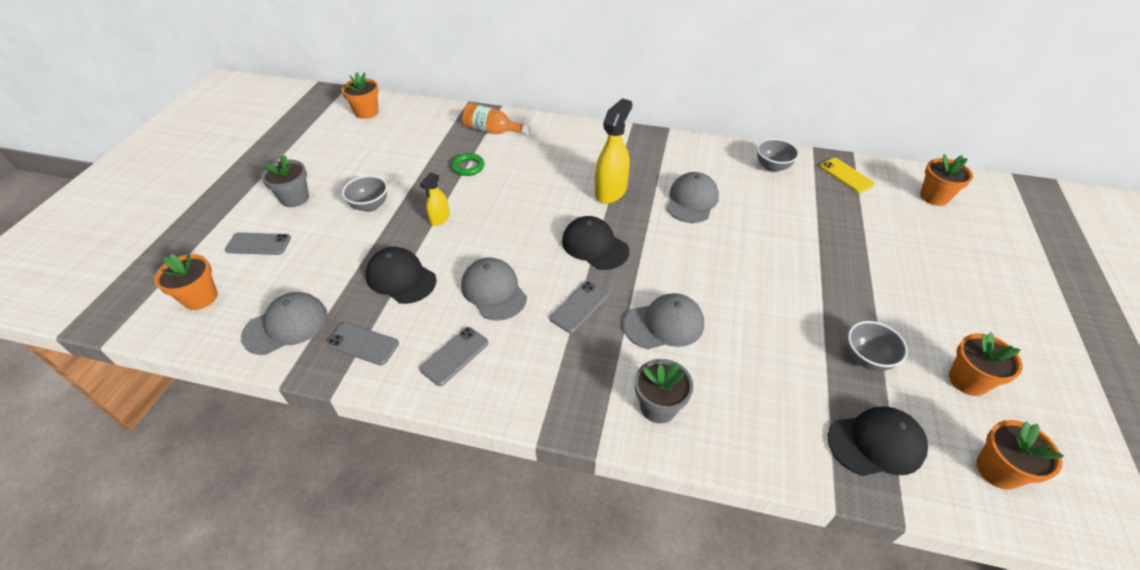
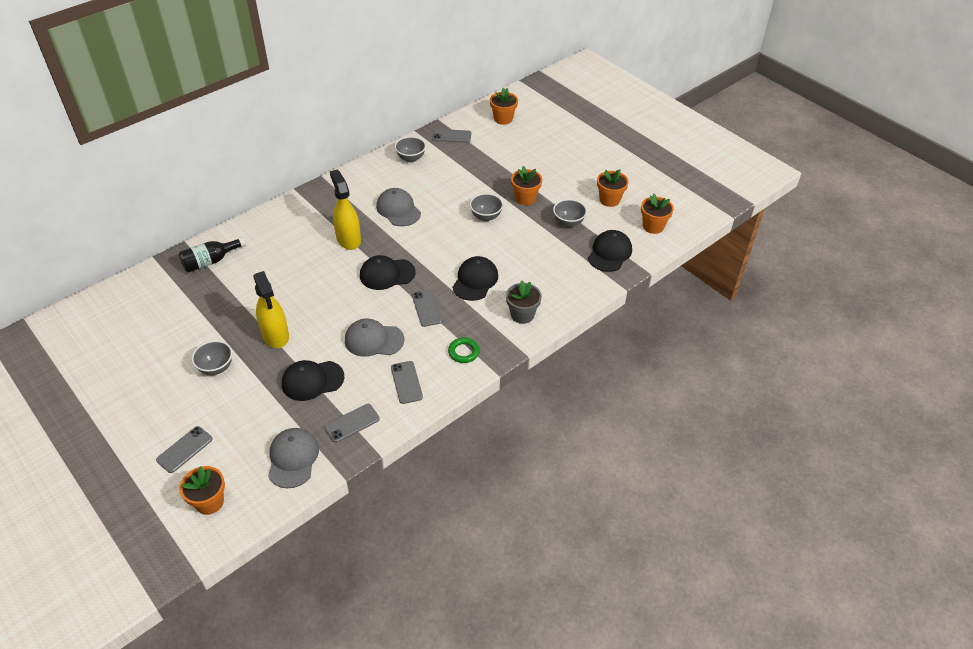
camera: 55 degrees left, 0 degrees up
grey flower pot [261,155,309,207] -> none
orange flower pot [341,72,379,119] -> orange flower pot moved to [511,166,542,205]
yellow spray bottle [420,172,450,226] -> yellow spray bottle [253,271,289,348], size x1.80
green ring [451,153,484,176] -> green ring moved to [448,337,480,363]
orange bottle [462,103,531,136] -> black bottle [179,237,246,272]
grey cap [623,293,704,349] -> black cap [452,256,498,301]
yellow phone [820,158,875,193] -> grey phone [432,129,471,143]
none -> grey bowl [470,193,503,221]

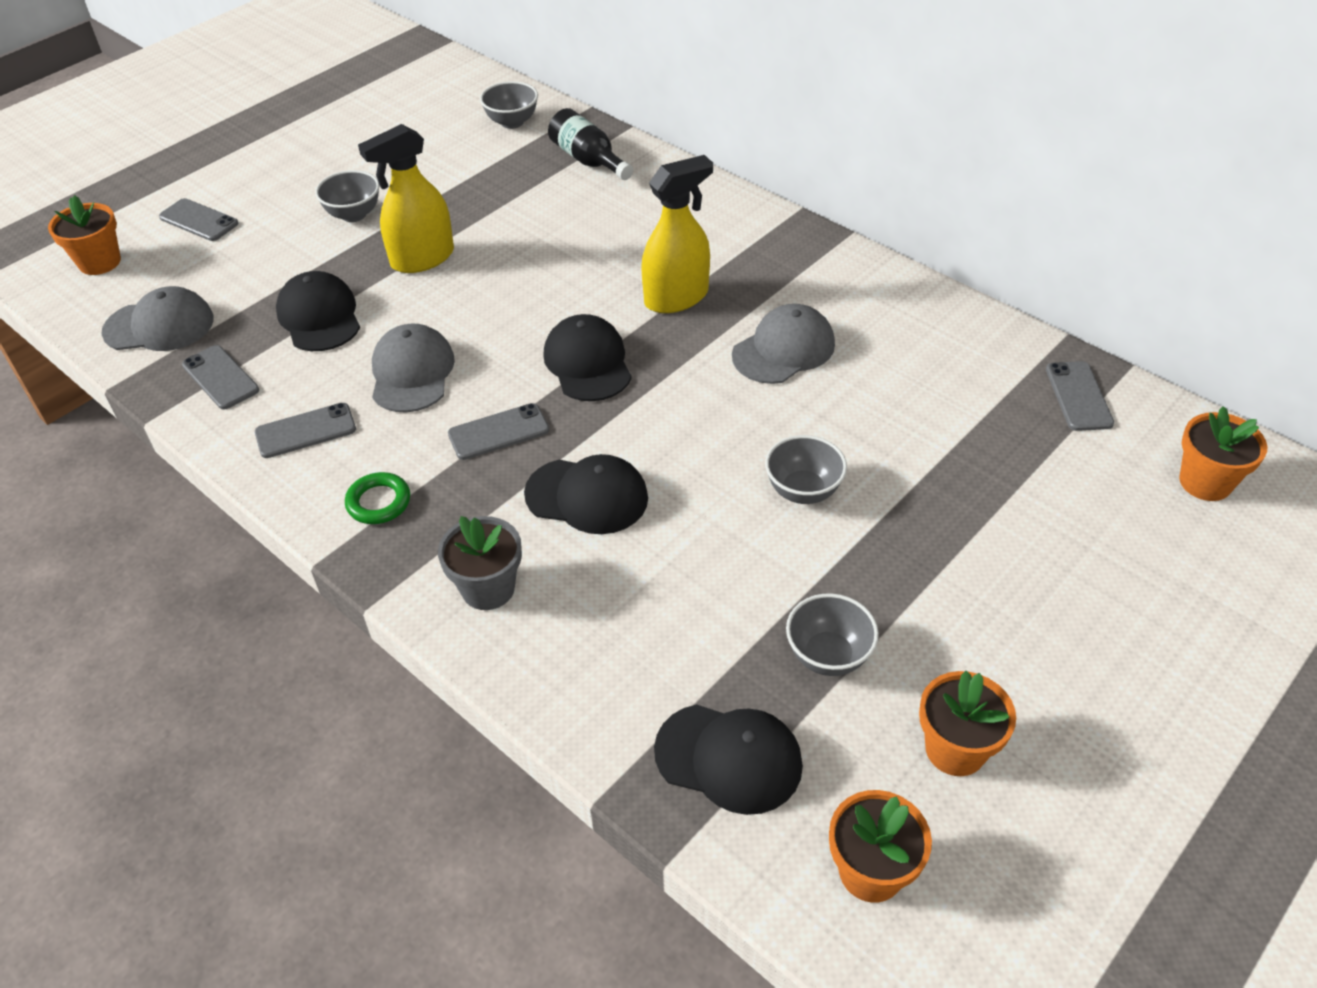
camera: 85 degrees right, 0 degrees up
grey bowl [395,136,426,162] -> grey bowl moved to [480,81,538,129]
orange flower pot [511,166,542,205] -> none

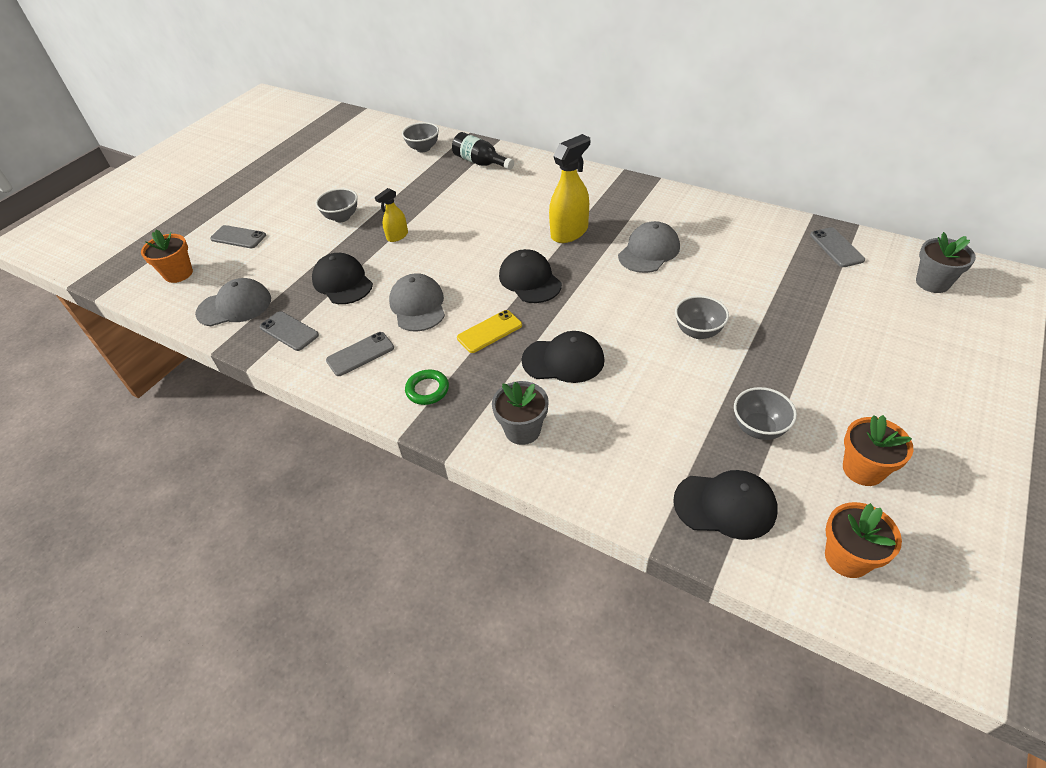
camera: 10 degrees left, 0 degrees up
yellow spray bottle [358,124,454,273] -> yellow spray bottle [375,188,408,242], size x0.56
grey phone [448,403,549,460] -> yellow phone [457,310,522,353]
orange flower pot [1179,406,1268,501] -> grey flower pot [916,232,976,293]

